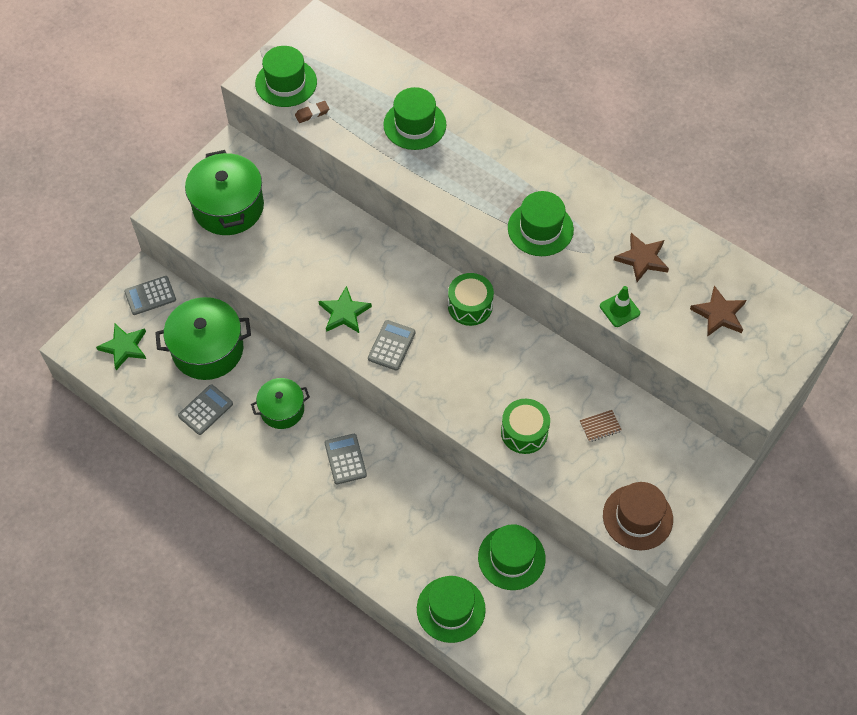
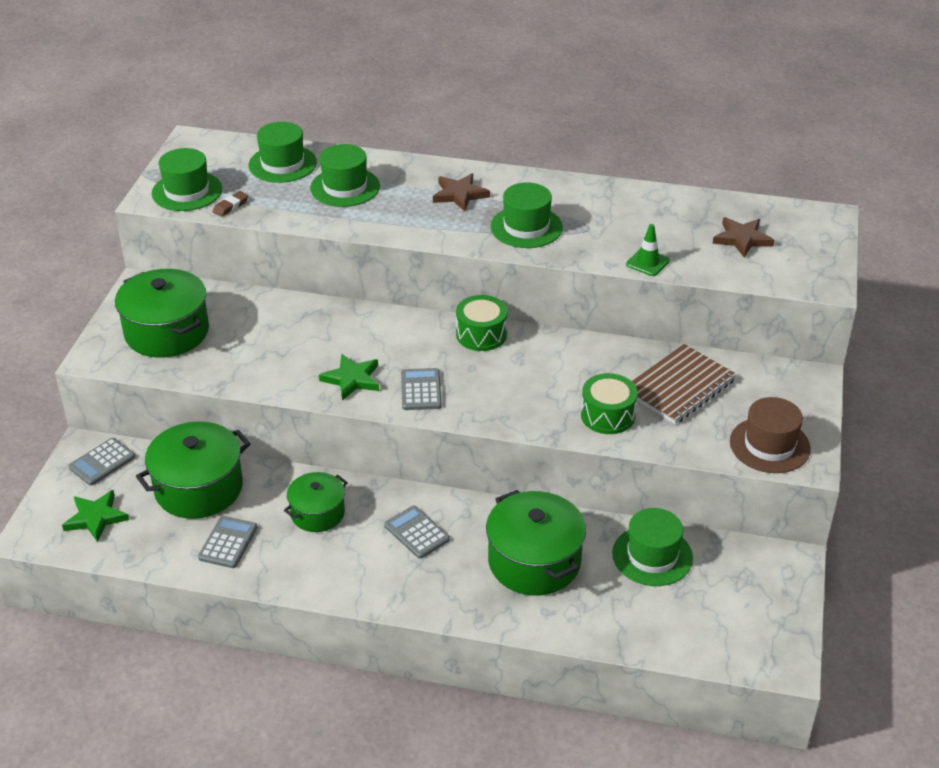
camera: 25 degrees left, 20 degrees down
green hat [417,576,486,643] -> green hat moved to [249,122,317,183]
brown notebook [580,410,622,442] -> brown notebook [632,344,737,424], size x2.42
brown star [614,233,669,282] -> brown star moved to [433,173,490,212]
none -> green pot [486,490,586,595]

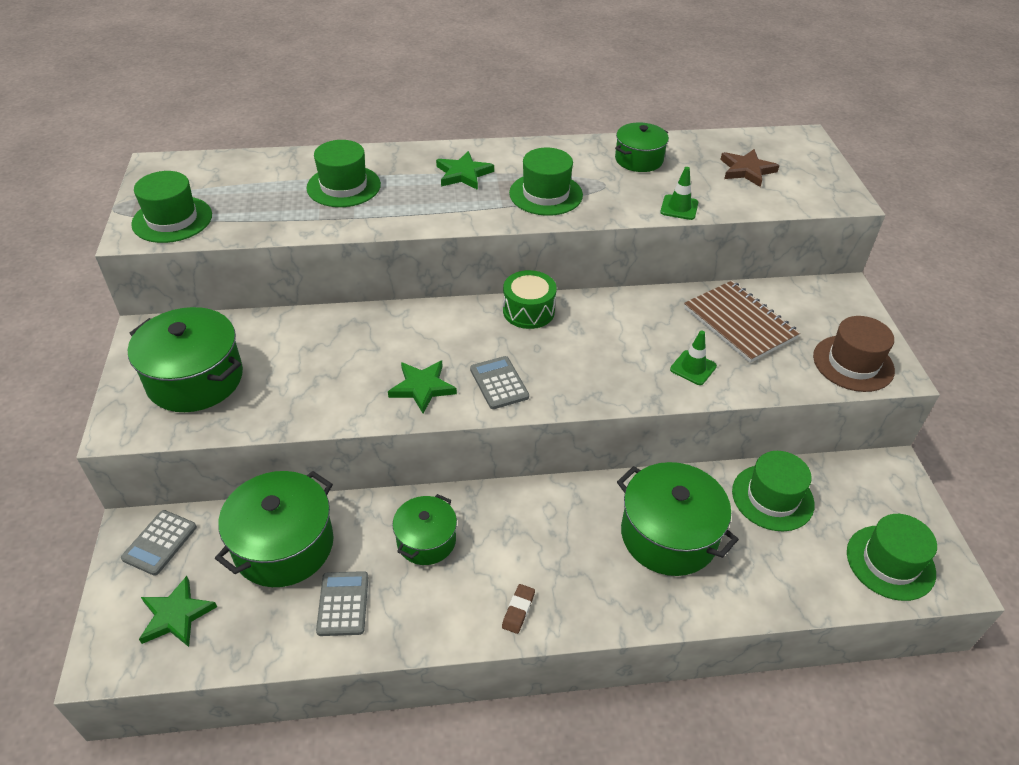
camera: 20 degrees left, 5 degrees up
brown eraser [213,191,248,217] -> brown eraser moved to [502,584,535,634]
green hat [249,122,317,183] -> green hat moved to [847,514,937,601]
grey calculator [384,506,450,559] -> none
brown star [433,173,490,212] -> green star [436,151,494,190]
green drum [581,373,638,434] -> green traffic cone [670,331,717,385]
brown notebook [632,344,737,424] -> brown notebook turned 60 degrees counterclockwise [684,281,800,363]
none -> green pot [615,122,669,172]

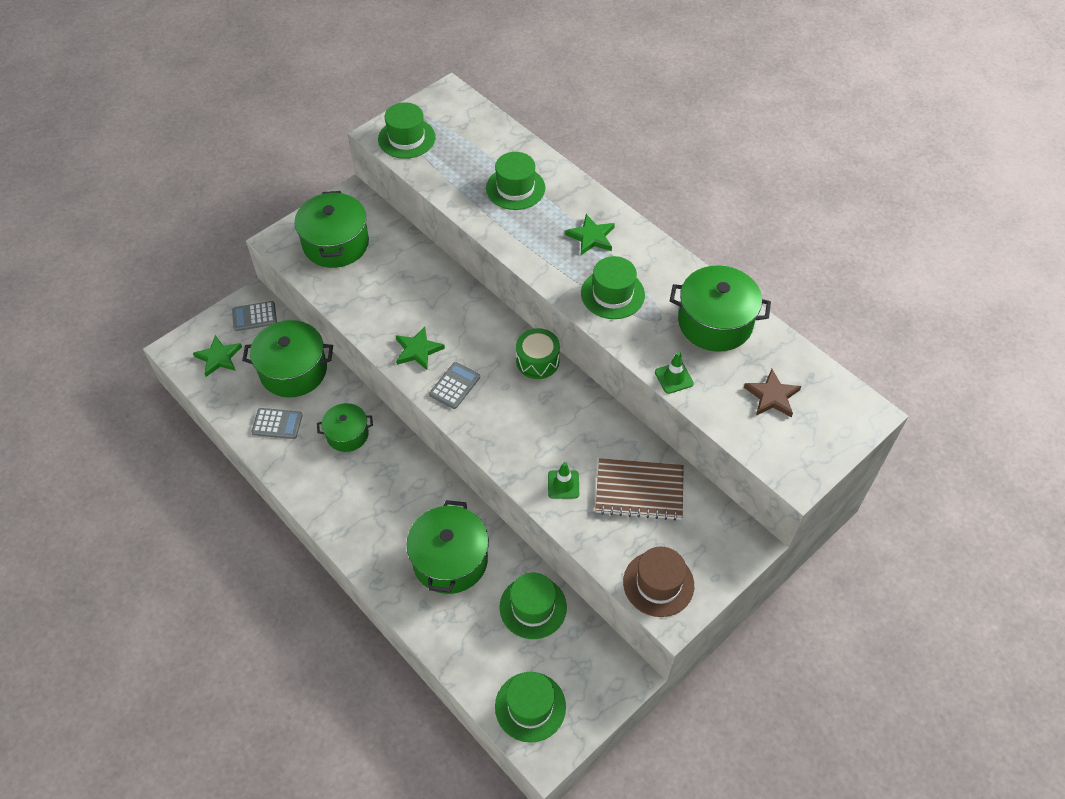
camera: 55 degrees right, 10 degrees up
grey calculator [316,571,368,636] -> grey calculator turned 45 degrees clockwise [251,408,303,439]
brown eraser [502,584,535,634] -> none
green pot [615,122,669,172] -> green pot [670,265,771,352], size x1.65
brown notebook [684,281,800,363] -> brown notebook turned 75 degrees clockwise [595,458,684,521]

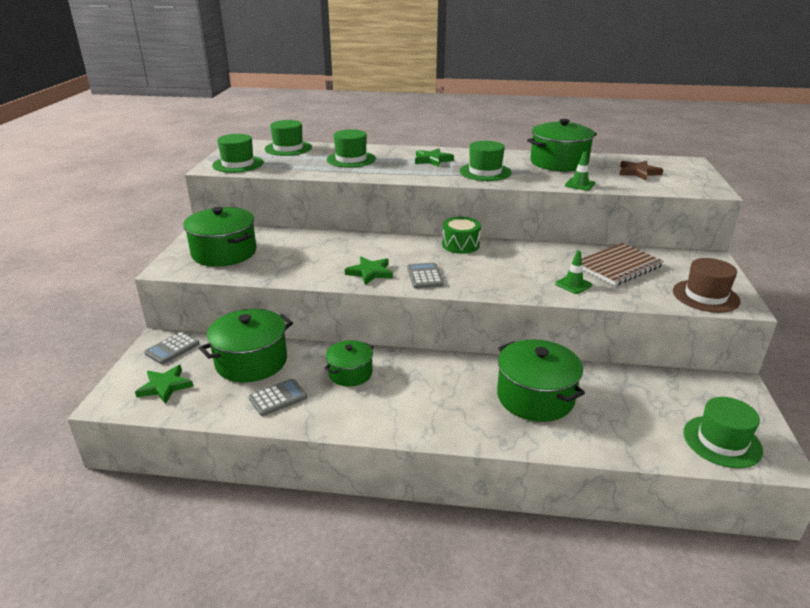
camera: 40 degrees left, 25 degrees down
green hat [499,573,567,639] -> green hat moved to [265,120,312,156]

